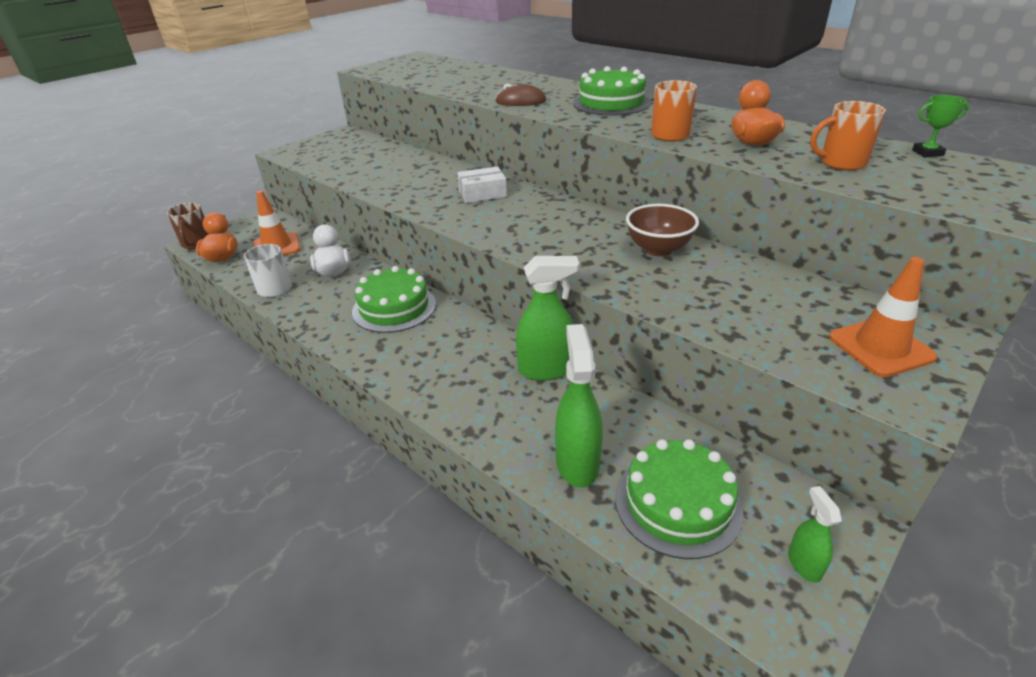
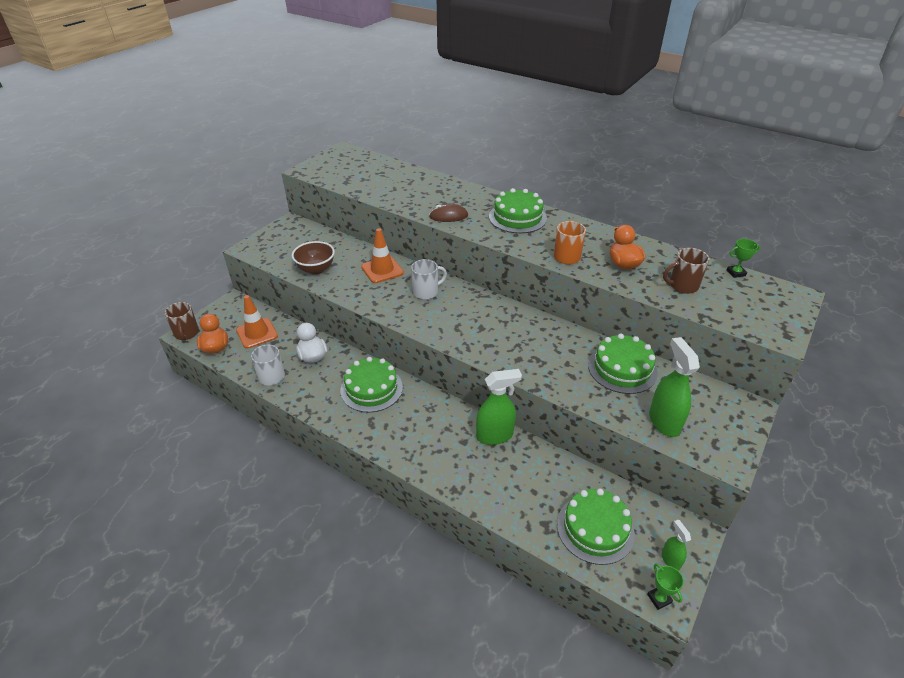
camera: 10 degrees left, 5 degrees up
white box [457,166,507,203] -> white mug [411,259,447,299]
green spray bottle [555,324,603,487] -> green spray bottle moved to [649,337,700,437]
brown bowl [626,204,699,256] -> brown bowl moved to [292,241,335,275]
orange mug [810,101,886,170] -> brown mug [663,248,709,294]
orange traffic cone [829,257,937,377] -> orange traffic cone moved to [361,228,404,283]
none -> green cake [588,334,658,394]
none -> green trophy [647,563,684,610]

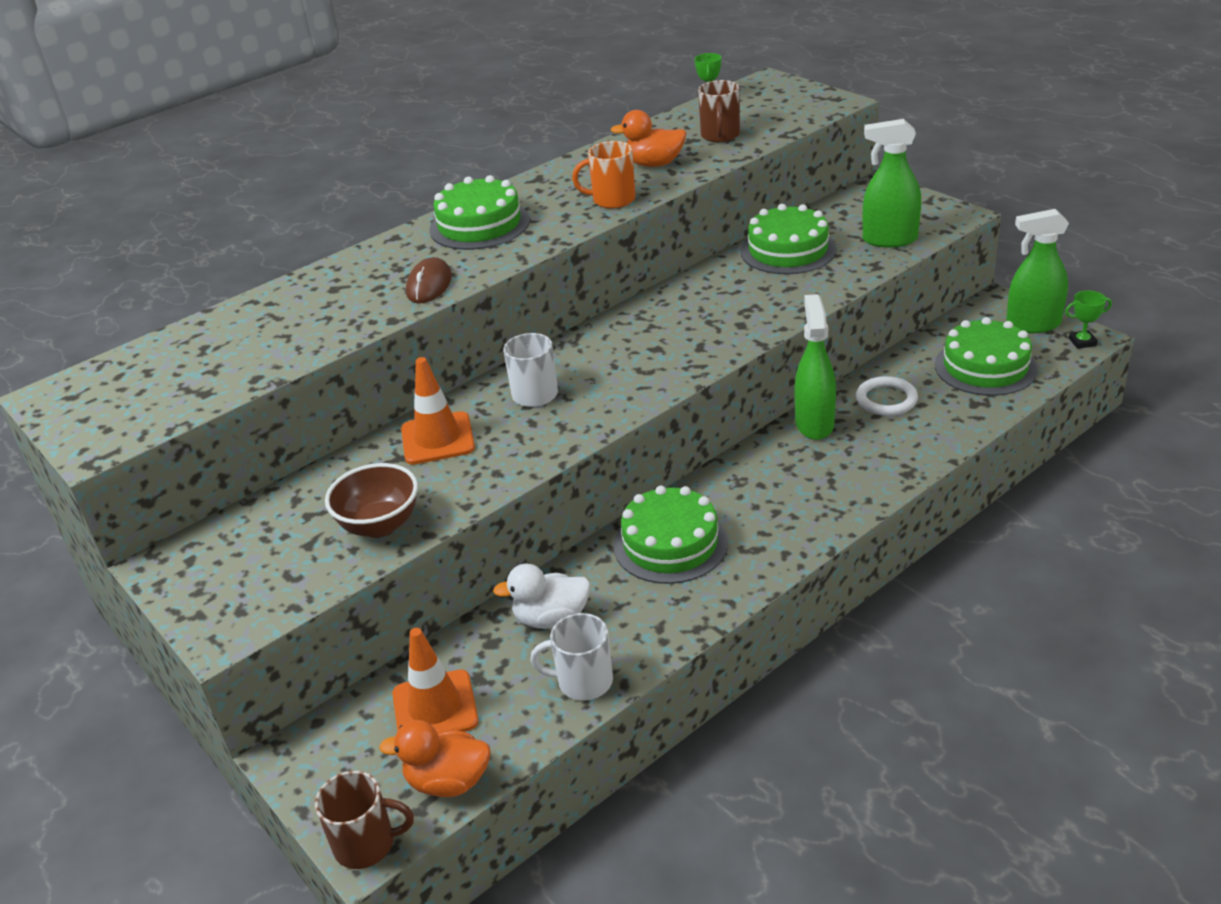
camera: 70 degrees left, 5 degrees down
green spray bottle [662,520,691,571] -> green spray bottle [1006,209,1069,333], size x1.86
none -> white ring [856,376,918,416]

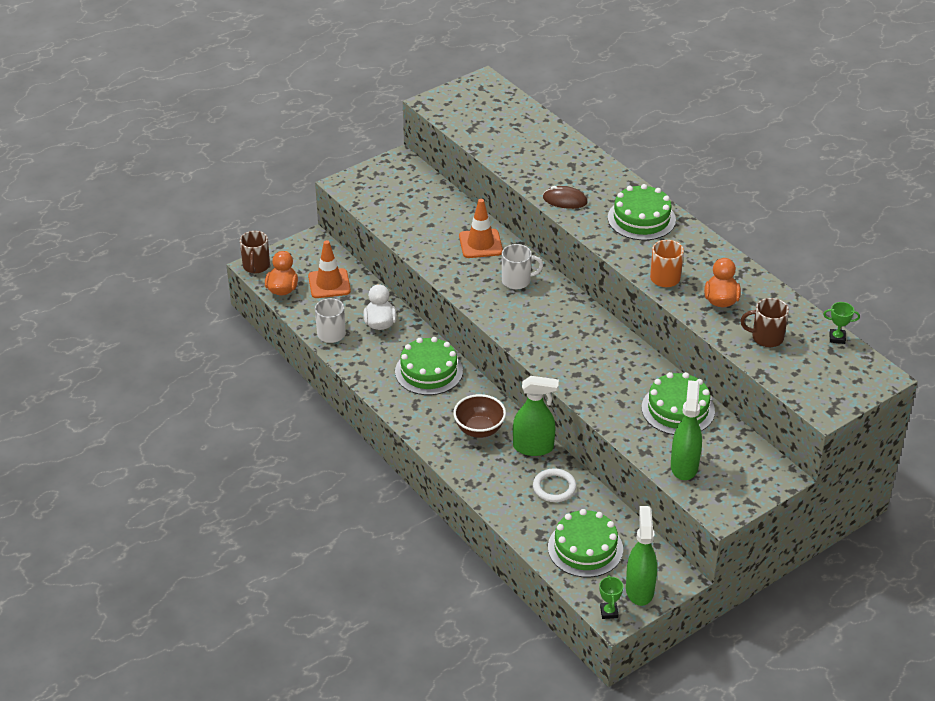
camera: 90 degrees right, 5 degrees up
brown bowl [325,463,418,538] -> brown bowl moved to [453,394,506,438]

